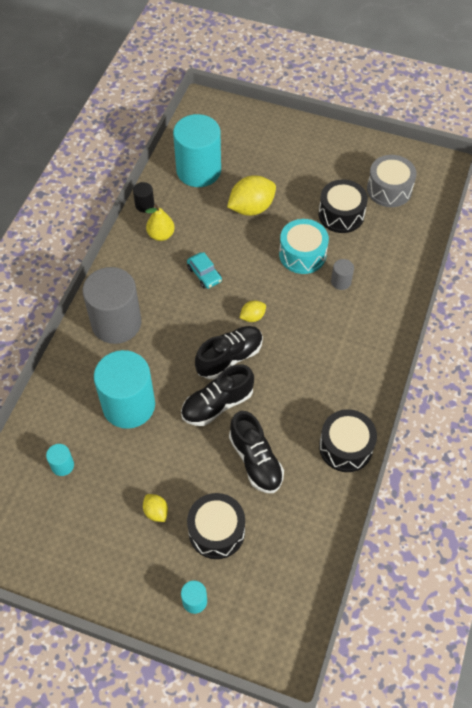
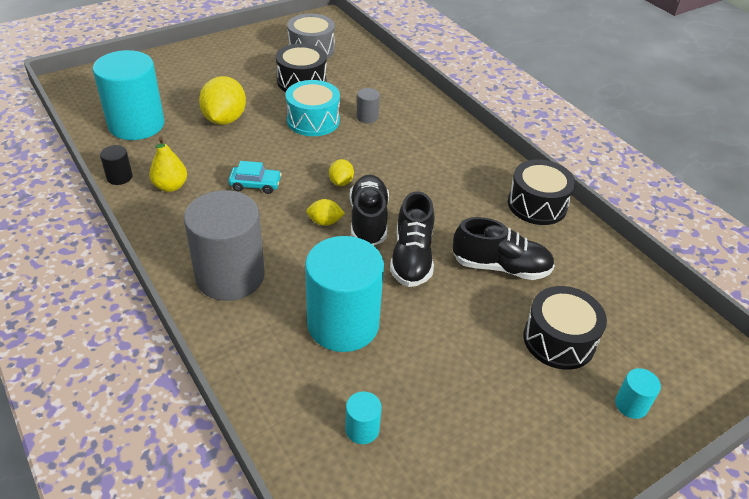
camera: 55 degrees left, 15 degrees down
yellow lemon [143,494,168,522] -> yellow lemon moved to [306,199,345,226]

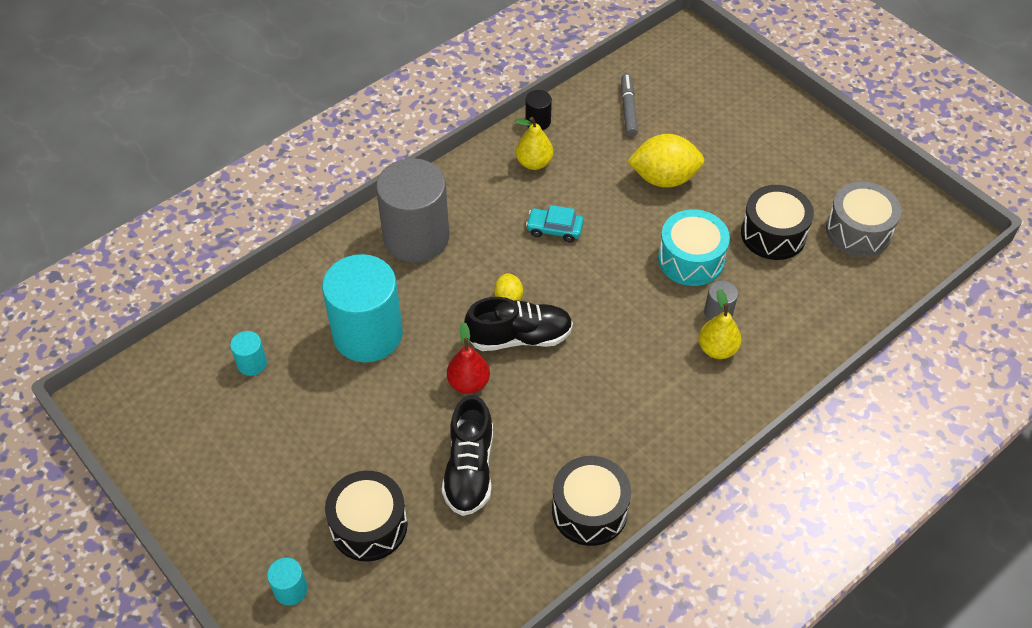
camera: 85 degrees right, 10 degrees up
turquoise cylinder [93,50,165,140] -> grey marker [621,74,638,137]
turquoise car [228,161,282,194] -> turquoise car turned 105 degrees clockwise [526,205,584,242]
yellow lemon [329,159,354,186] -> none
black shoe [390,191,434,287] -> red pear [447,322,490,394]
none -> yellow pear [698,288,741,359]

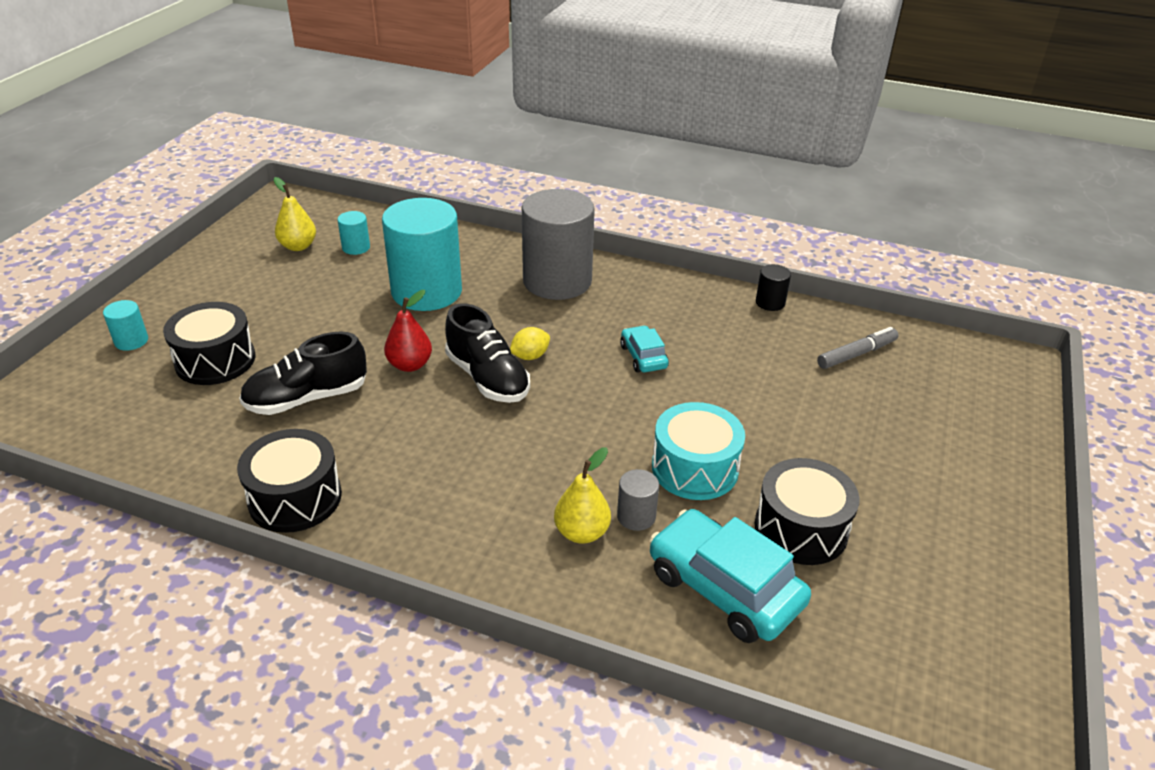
camera: 60 degrees right, 15 degrees down
yellow pear [515,117,553,170] -> yellow pear moved to [274,177,316,251]
yellow lemon [627,134,705,188] -> none
grey drum [826,182,901,257] -> none
none -> turquoise car [650,509,811,643]

